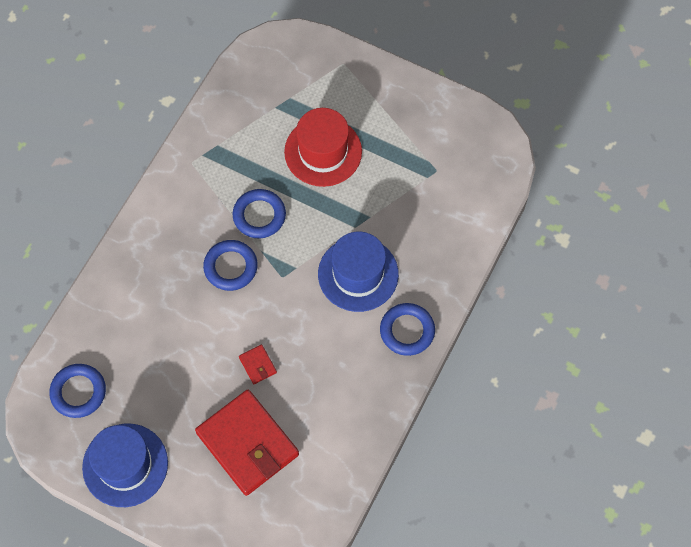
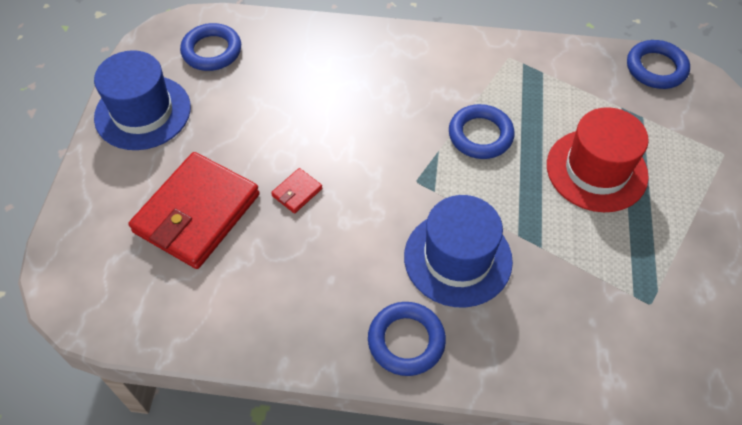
camera: 70 degrees right, 10 degrees down
blue ring [203,240,258,291] -> blue ring moved to [627,40,690,89]

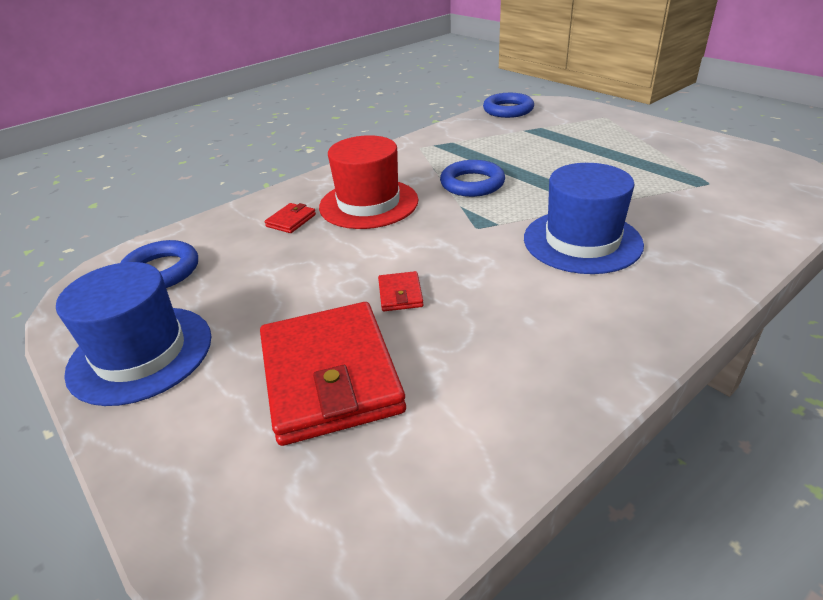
camera: 45 degrees left, 20 degrees down
blue ring [368,302,446,376] -> none
red hat [547,107,649,212] -> red hat moved to [319,135,418,229]
none -> red wallet [265,203,316,233]

